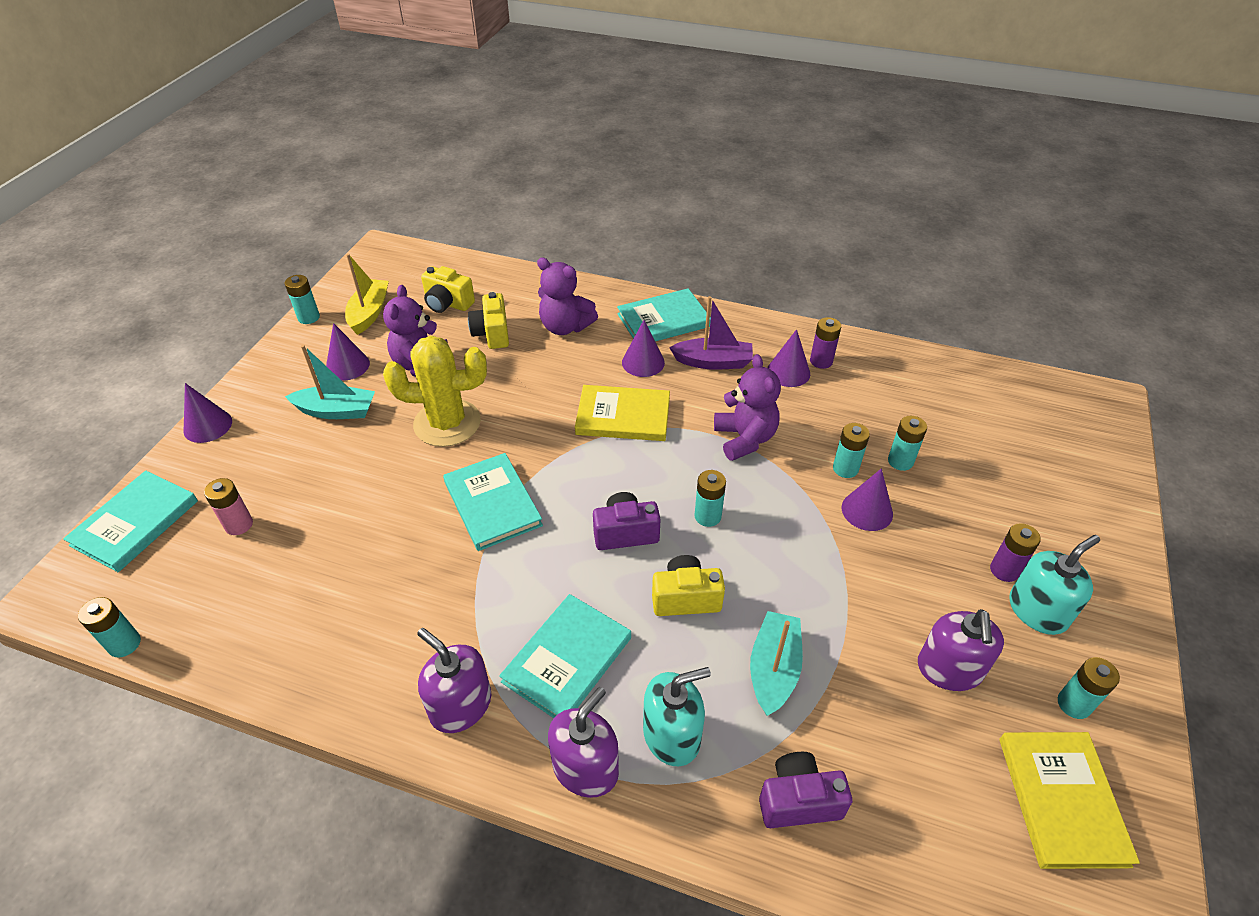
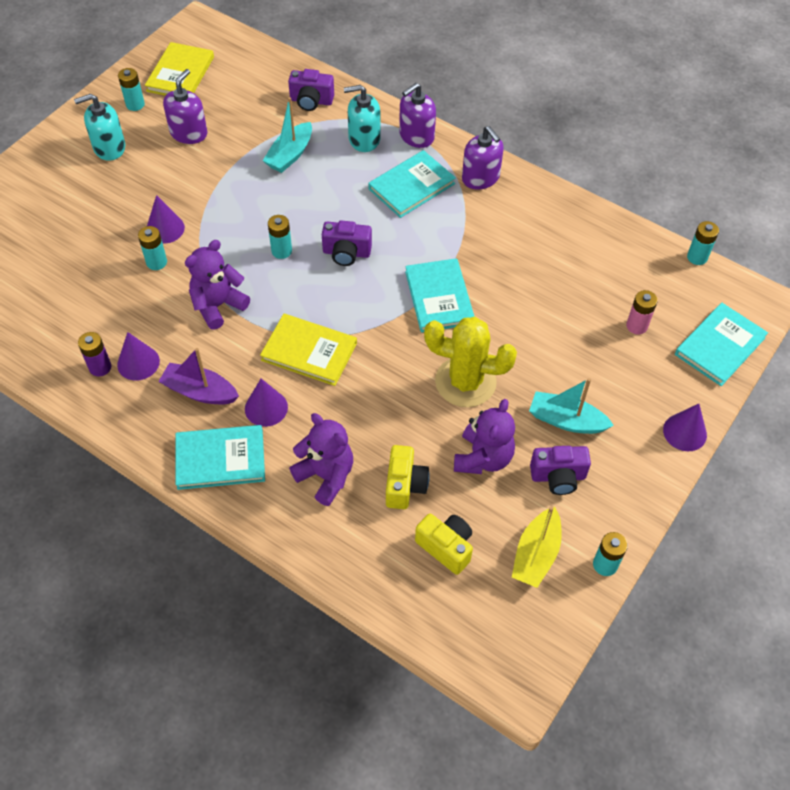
camera: 165 degrees left, 10 degrees up
purple cone [326,323,370,381] -> purple camera [530,446,591,495]
yellow camera [652,555,725,616] -> none
purple teddy bear [714,354,781,461] -> purple teddy bear turned 45 degrees clockwise [185,240,250,330]
turquoise battery [888,416,927,471] -> none
purple battery [990,523,1041,582] -> none

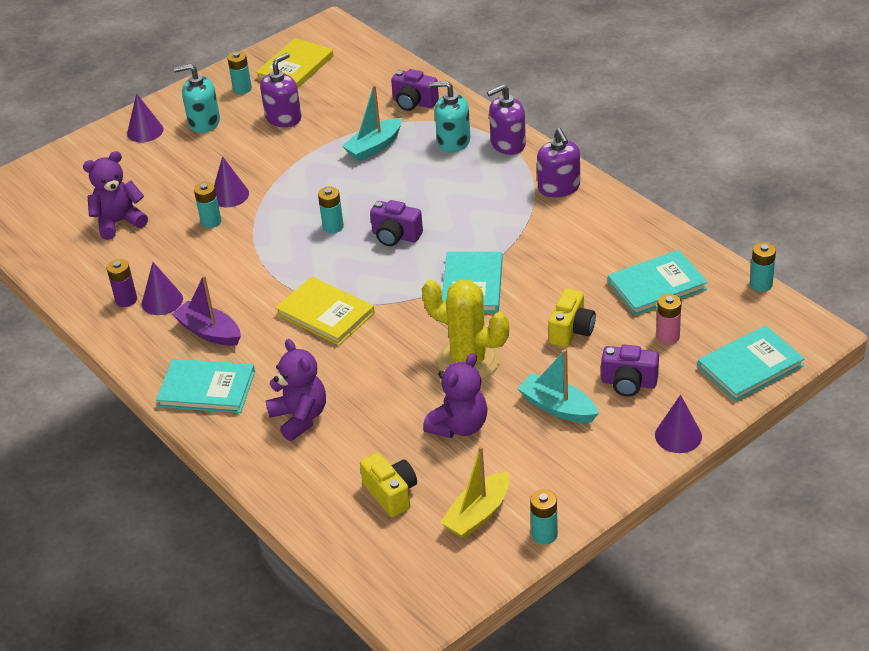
camera: 20 degrees right, 15 degrees down
purple teddy bear [185,240,250,330] -> purple teddy bear moved to [83,151,148,240]
purple cone [245,379,288,427] -> purple cone moved to [127,93,163,142]
turquoise book [368,150,456,218] -> turquoise book moved to [608,250,708,316]
yellow camera [386,445,430,509] -> yellow camera moved to [548,288,596,347]
purple camera [530,446,591,495] -> purple camera moved to [601,344,659,396]

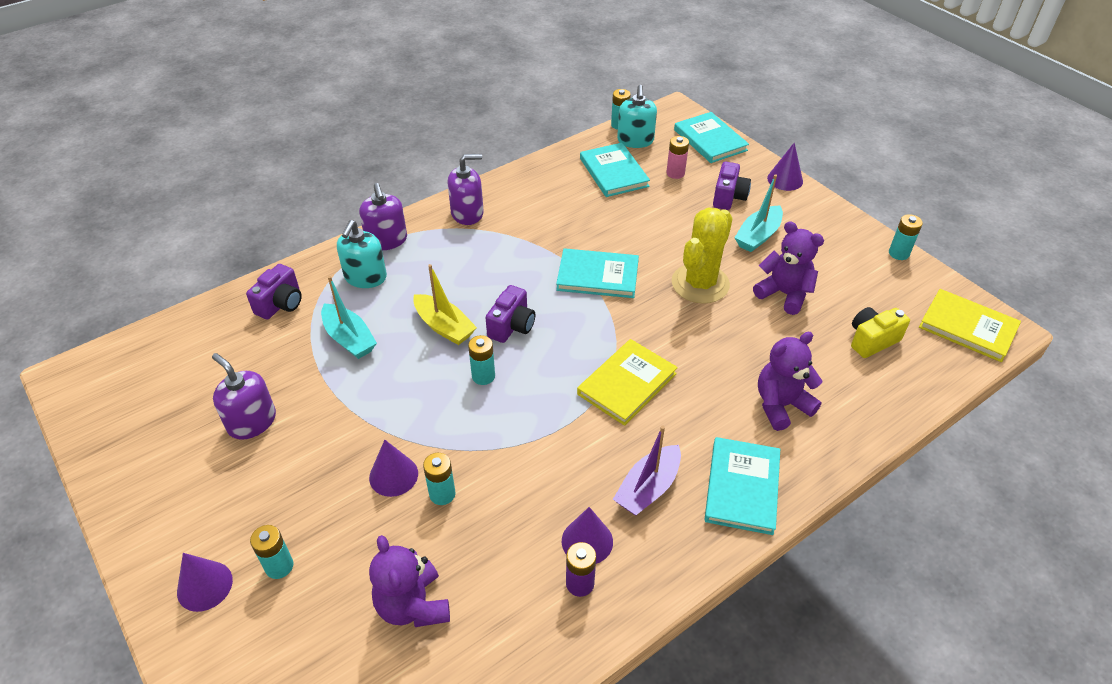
camera: 90 degrees left, 5 degrees up
turquoise soap dispenser [174,64,220,133] -> turquoise soap dispenser moved to [617,85,657,148]
turquoise battery [227,51,252,94] -> turquoise battery moved to [250,525,293,579]
yellow book [256,38,334,88] -> yellow book moved to [919,289,1021,362]
yellow boat [440,446,510,539] -> yellow boat moved to [413,264,477,345]
yellow camera [548,288,596,347] -> none

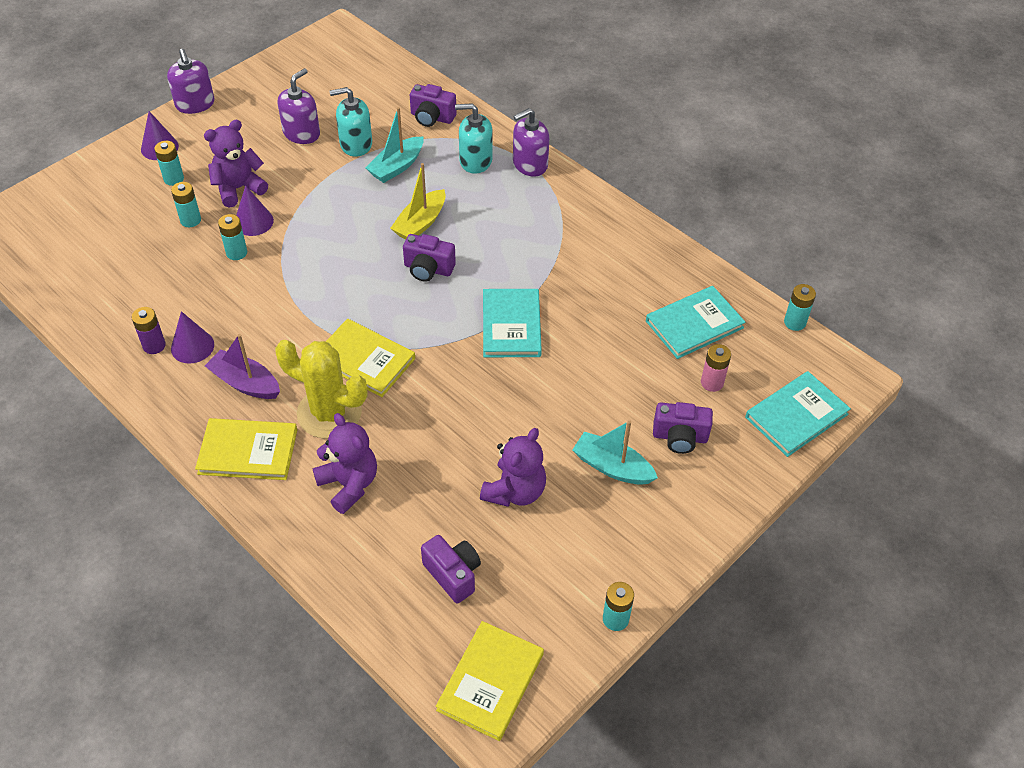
camera: 80 degrees right, 5 degrees up
purple teddy bear [369,535,450,627] -> purple teddy bear moved to [204,120,268,208]
purple soap dispenser [447,154,484,225] -> purple soap dispenser moved to [167,49,214,114]
turquoise battery [468,335,495,385] -> turquoise battery moved to [171,182,201,227]
turquoise soap dispenser [617,85,657,148] -> turquoise soap dispenser moved to [330,87,372,157]
yellow cactus [672,208,733,304] -> yellow cactus moved to [275,340,367,439]
turquoise book [704,437,780,535] -> yellow book [195,418,297,480]
purple cone [767,143,803,191] -> none
yellow camera [851,307,910,358] -> purple camera [421,535,481,603]

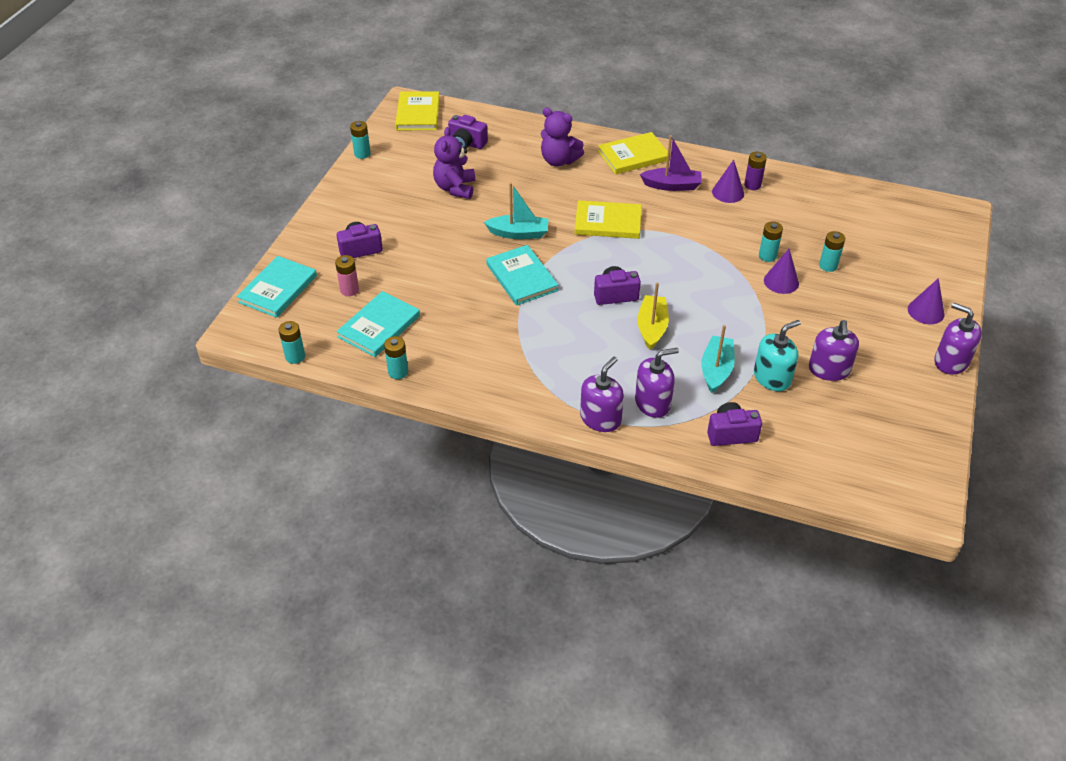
camera: 155 degrees right, 5 degrees down
turquoise battery [154,141,184,186] -> turquoise battery moved to [384,336,408,379]
purple teddy bear [204,120,268,208] -> none
yellow cactus [275,340,367,439] -> none
turquoise soap dispenser [455,103,493,174] -> purple soap dispenser [635,348,679,418]
turquoise boat [572,420,658,485] -> turquoise boat moved to [484,183,548,239]

